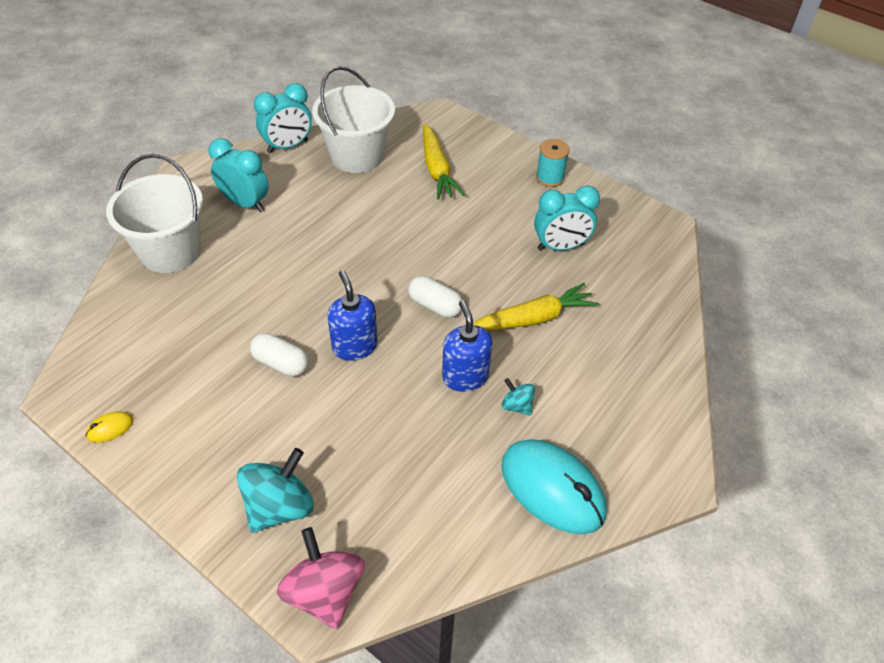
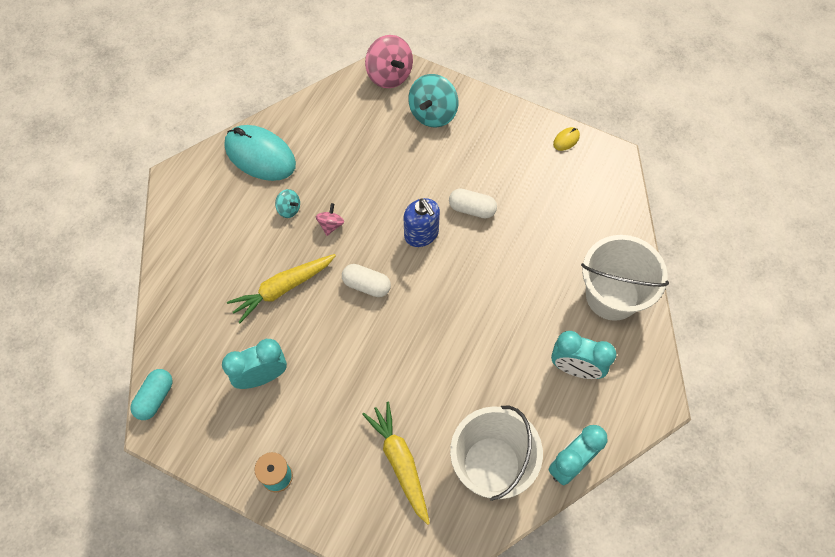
camera: 170 degrees right, 15 degrees up
blue soap dispenser [442,300,492,392] -> pink spinning top [316,203,344,236]
none -> turquoise capsule [130,369,173,420]

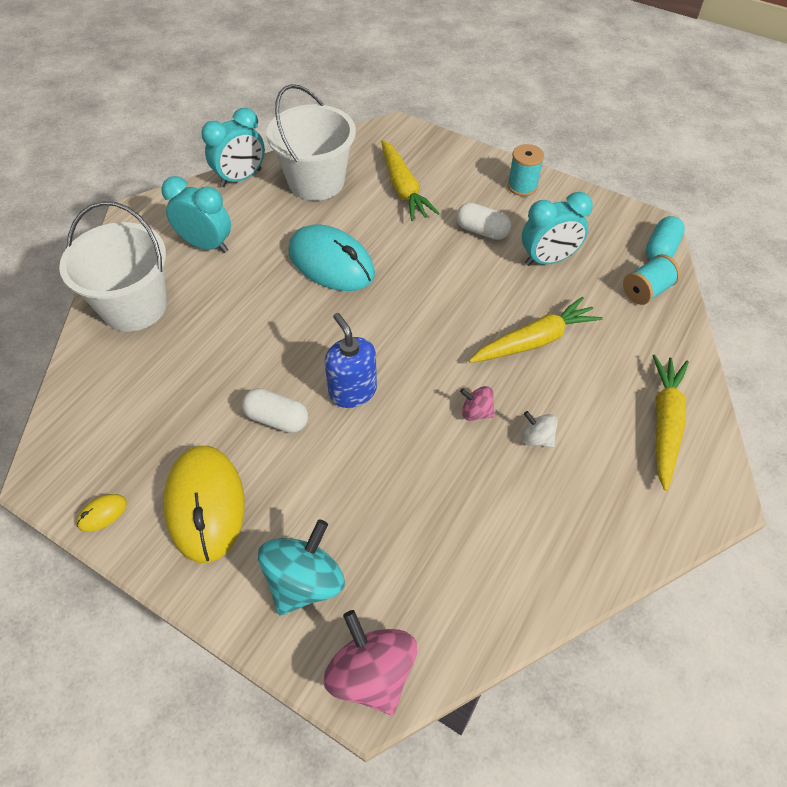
camera: 175 degrees left, 10 degrees down
turquoise mouse [224,125,296,181] -> turquoise mouse moved to [288,225,375,291]
turquoise spinning top [275,189,300,218] -> white spinning top [522,411,558,448]
pink spinning top [316,203,344,236] -> pink spinning top turned 90 degrees clockwise [460,386,495,421]
white capsule [342,264,391,297] -> white capsule moved to [456,202,512,240]
none -> yellow mouse [163,446,245,563]
none -> turquoise spool [623,254,681,305]
none -> yellow carrot [653,355,689,491]

